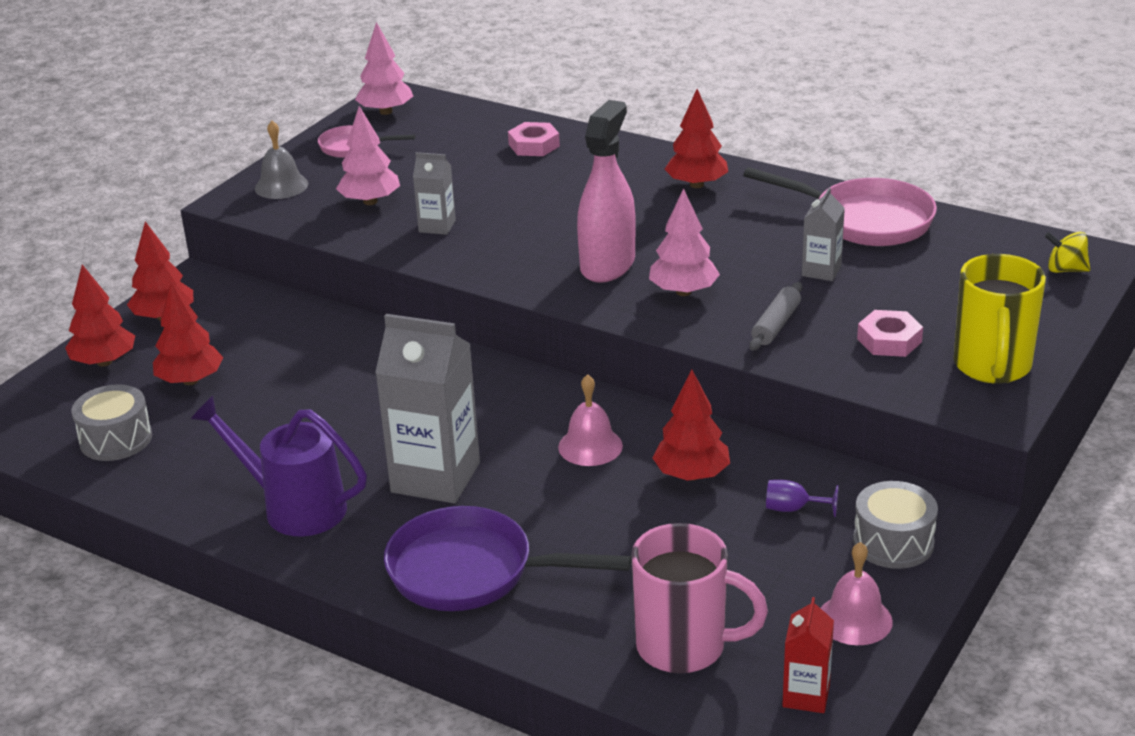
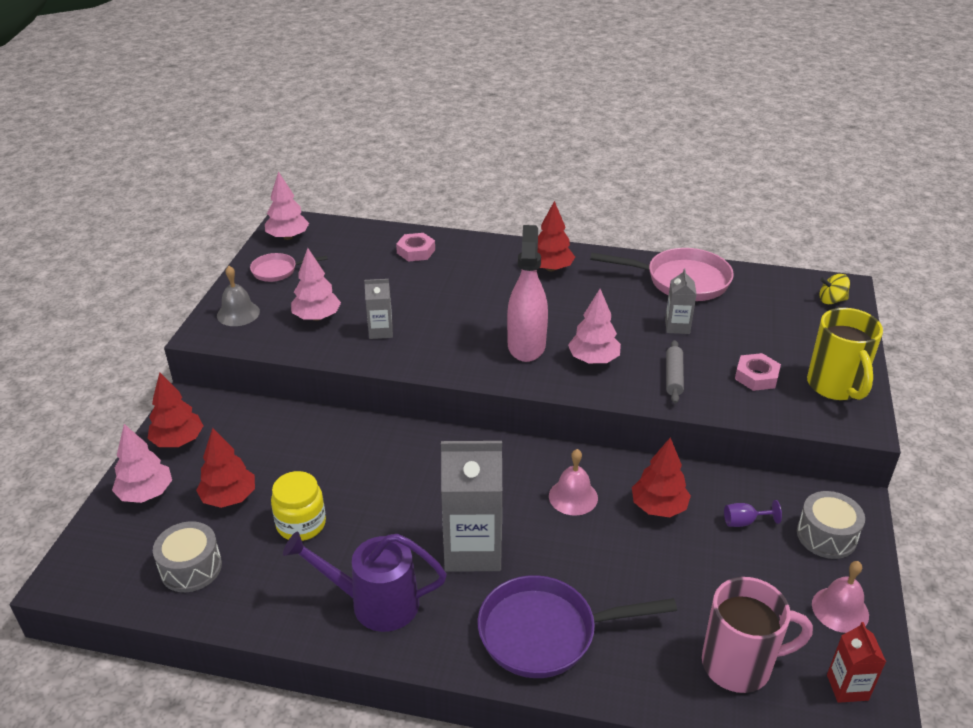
camera: 20 degrees left, 5 degrees up
red tree [65,265,135,367] -> pink tree [112,424,172,503]
none -> yellow jar [271,471,326,541]

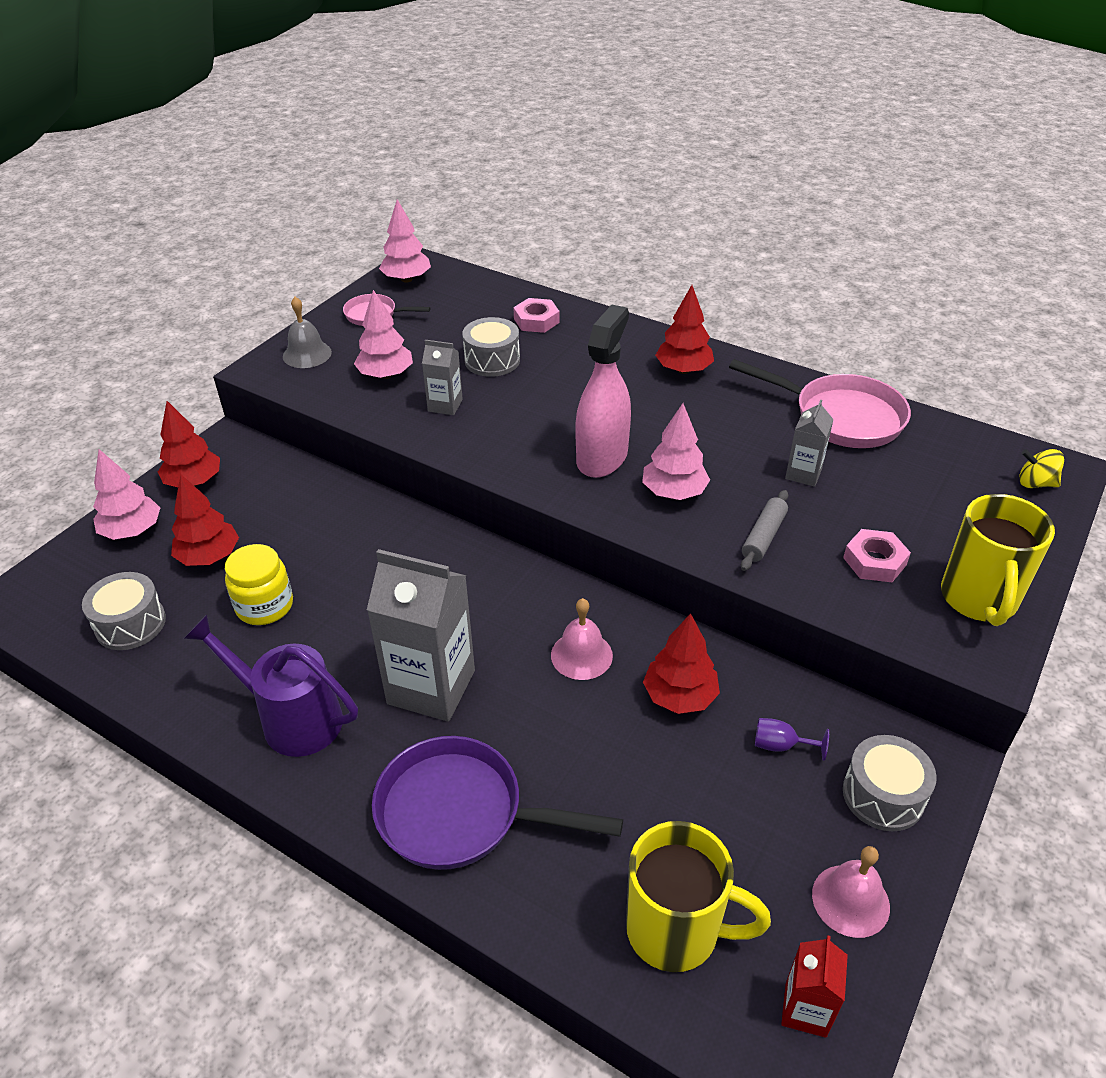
camera: 20 degrees right, 5 degrees up
pink mug [702,577,813,693] -> yellow mug [626,821,771,972]
none -> grey drum [462,317,520,377]

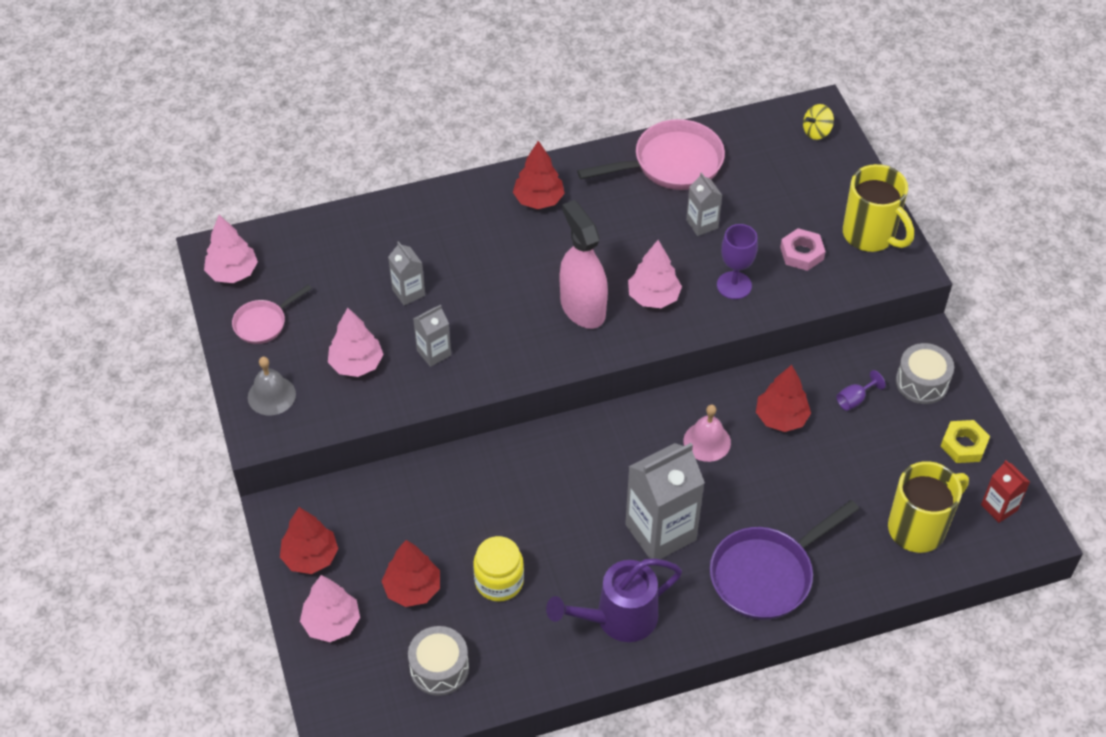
camera: 50 degrees left, 10 degrees up
grey drum [462,317,520,377] -> grey carton [388,241,425,306]
pink nut [513,298,560,333] -> none
grey rolling pin [741,490,788,571] -> purple goblet [717,224,758,299]
pink bell [812,846,890,938] -> yellow nut [940,420,990,463]

